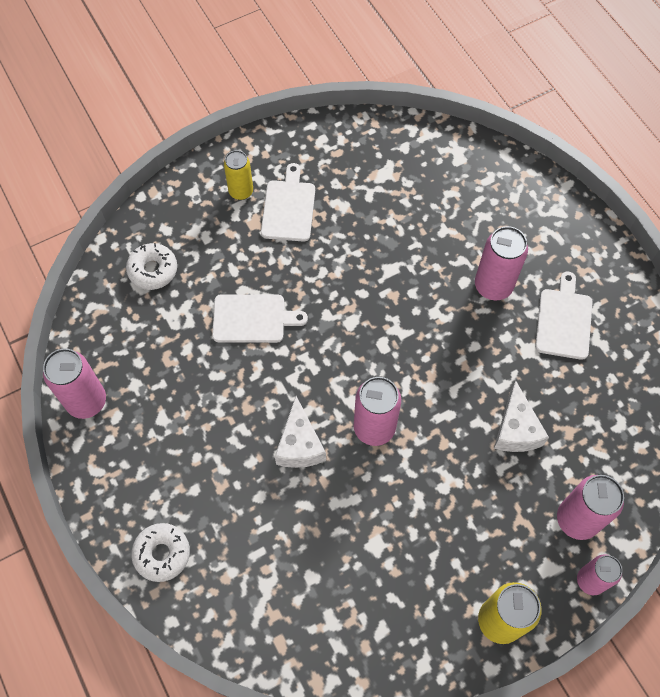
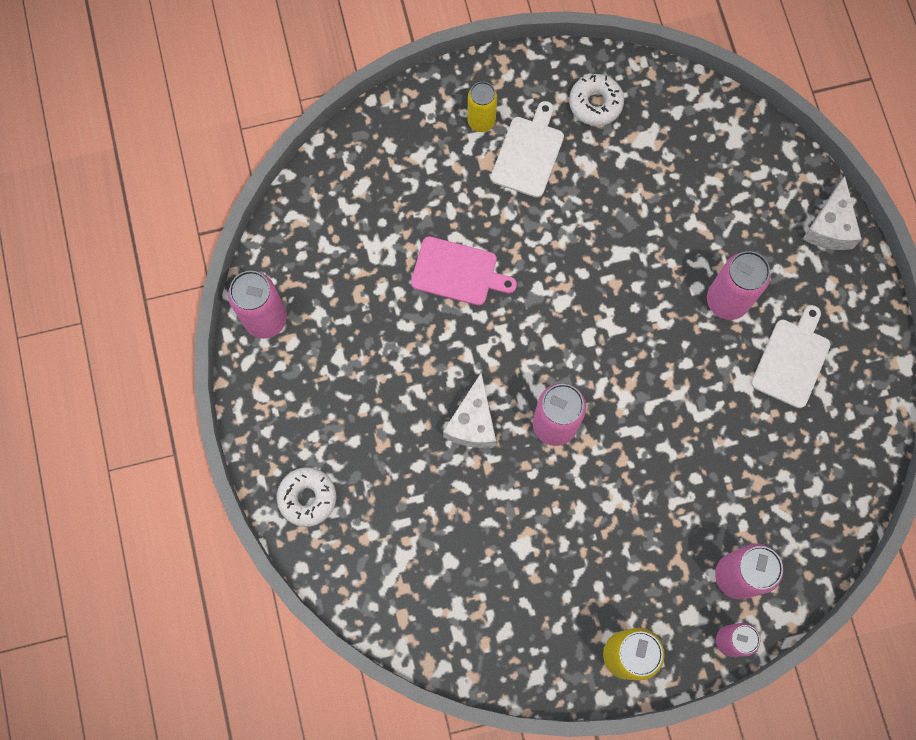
camera: 15 degrees right, 10 degrees up
white donut [126,243,177,290] -> white donut moved to [569,74,624,126]
white cutting board [212,294,308,343] -> pink cutting board [411,236,517,306]
white cheese [494,380,549,452] -> white cheese moved to [803,176,862,250]

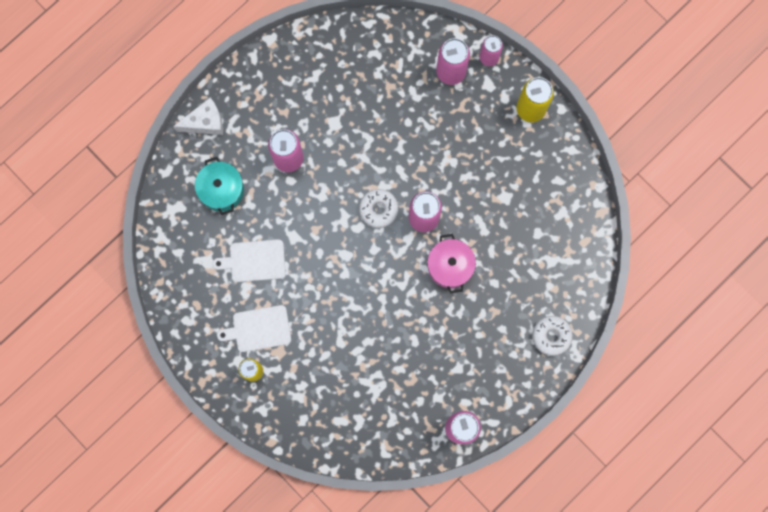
camera: 120 degrees left, 5 degrees up
pink cutting board [411,236,517,306] -> none
white cheese [443,373,496,448] -> pink pot [427,234,476,294]
white donut [569,74,624,126] -> white donut moved to [359,189,398,228]
white cutting board [751,305,831,408] -> white cutting board moved to [213,239,286,282]
none -> turquoise pot [195,157,244,215]

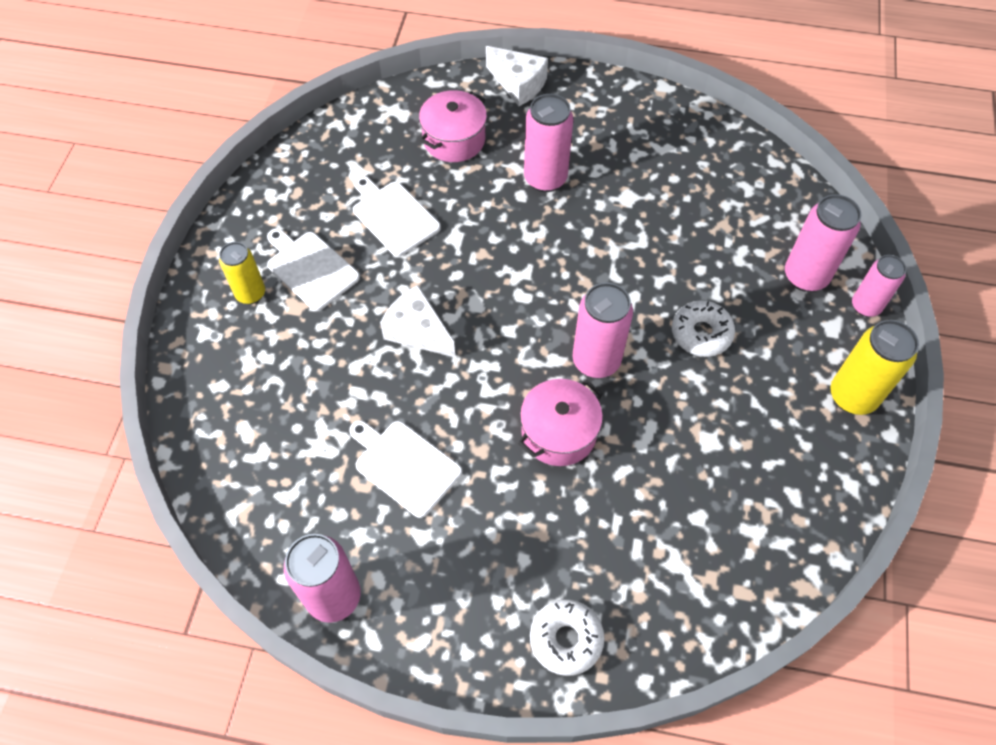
camera: 55 degrees right, 20 degrees down
turquoise pot [195,157,244,215] -> pink pot [419,90,487,162]
white donut [359,189,398,228] -> white donut moved to [672,300,735,357]
none -> white cutting board [349,420,462,518]
none -> white cheese [380,285,455,357]

